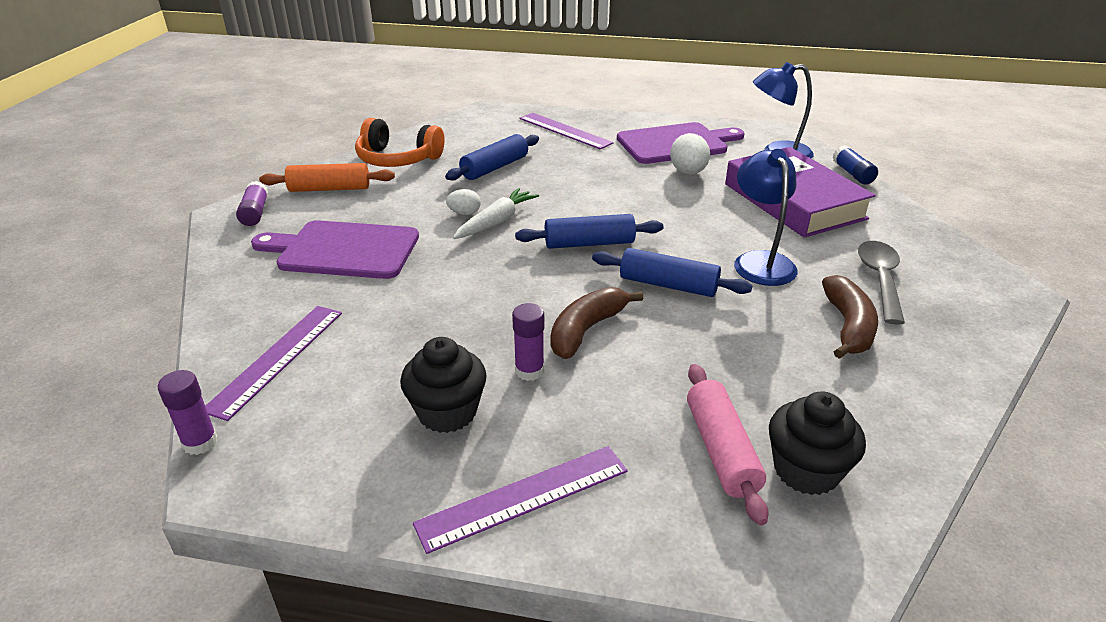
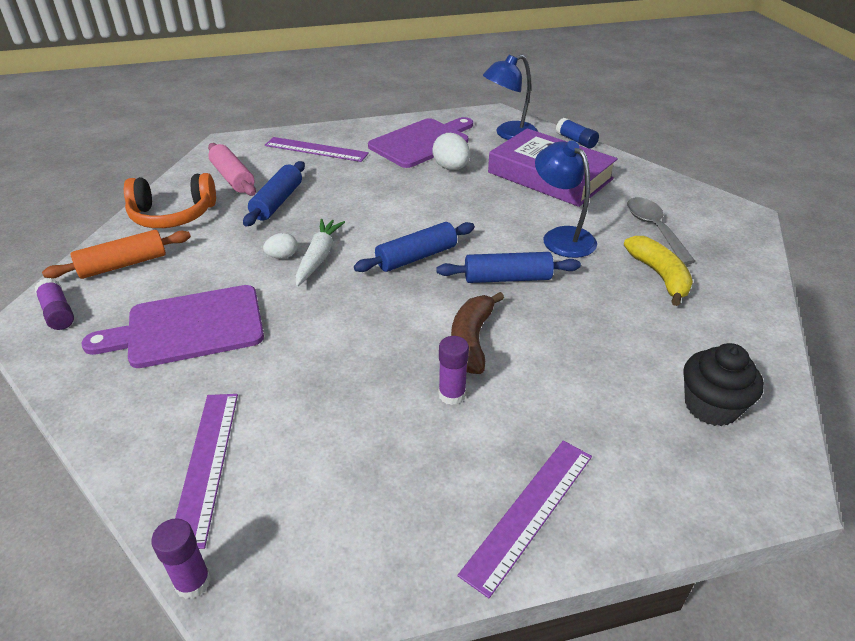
camera: 25 degrees left, 5 degrees up
black cupcake [400,337,487,433] -> none
pink rolling pin [687,364,769,525] -> pink rolling pin moved to [208,143,256,196]
brown banana [822,275,878,359] -> yellow banana [624,236,693,306]

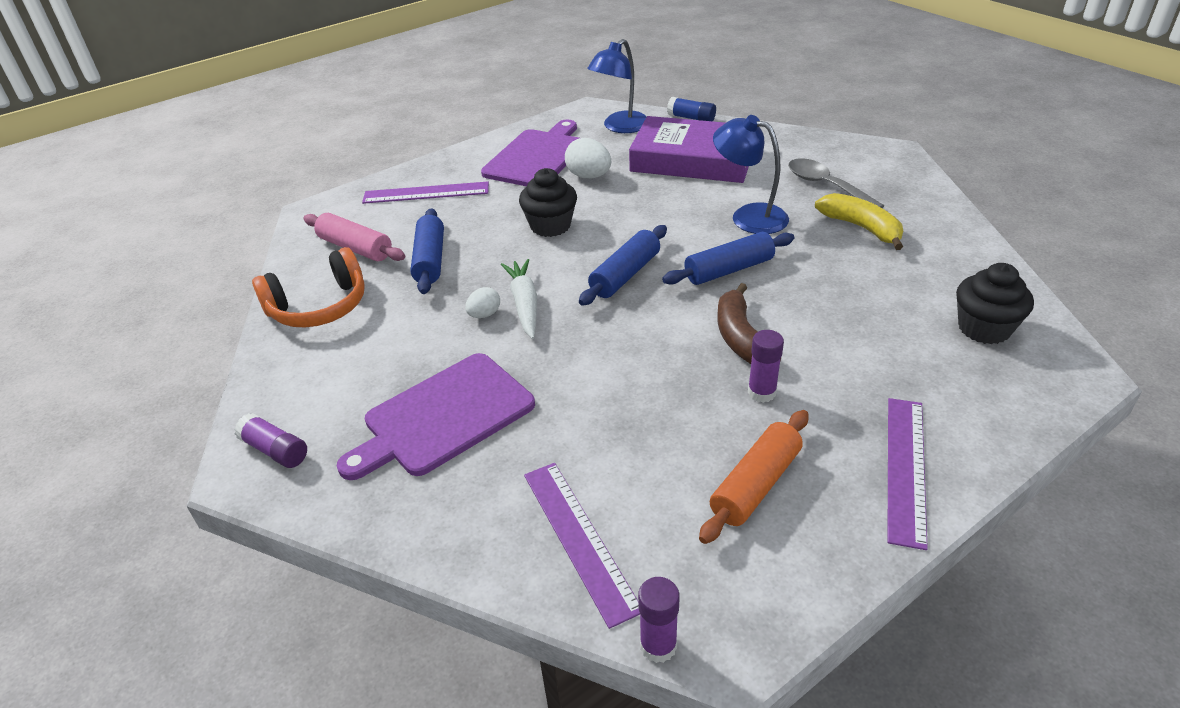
camera: 20 degrees left, 0 degrees up
orange rolling pin [42,230,191,279] -> orange rolling pin moved to [699,410,808,544]
none -> black cupcake [519,168,577,237]

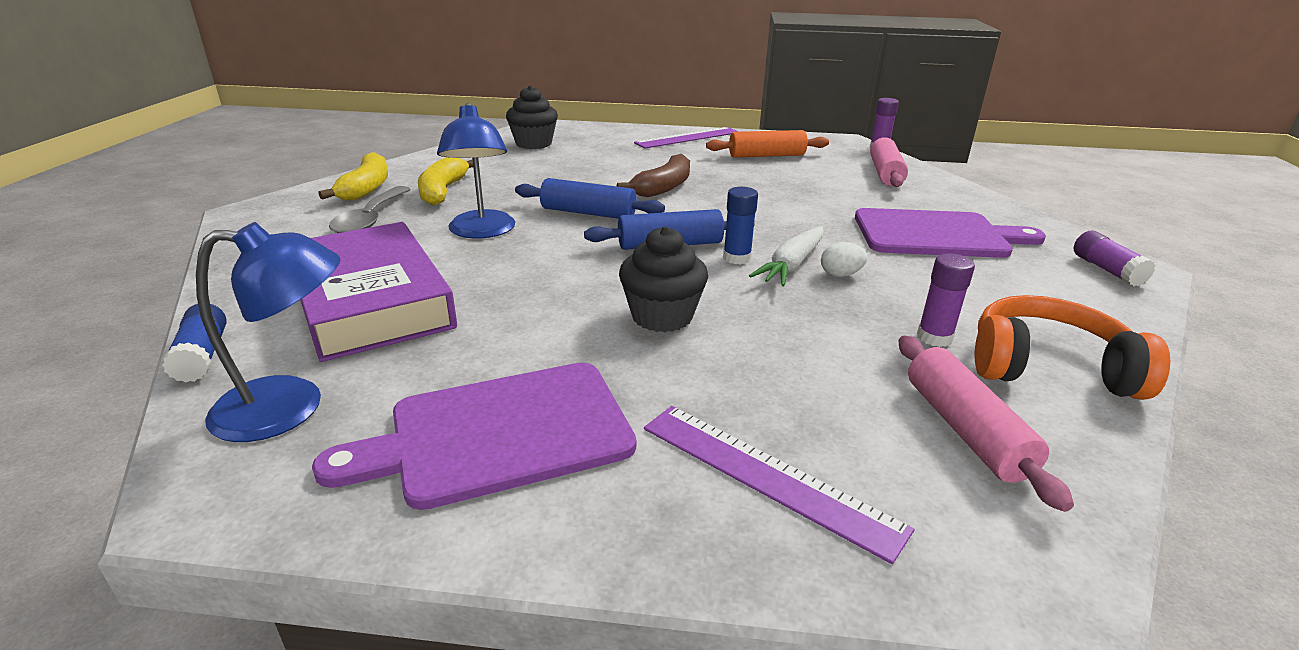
camera: 140 degrees left, 10 degrees down
blue rolling pin [410,208,444,294] -> none
purple ruler [524,463,640,629] -> pink rolling pin [870,137,908,187]
white egg [565,138,611,178] -> none
purple glue stick [748,330,784,403] -> purple glue stick moved to [917,253,975,347]
none -> yellow banana [319,152,388,201]
none -> blue glue stick [723,187,758,265]

